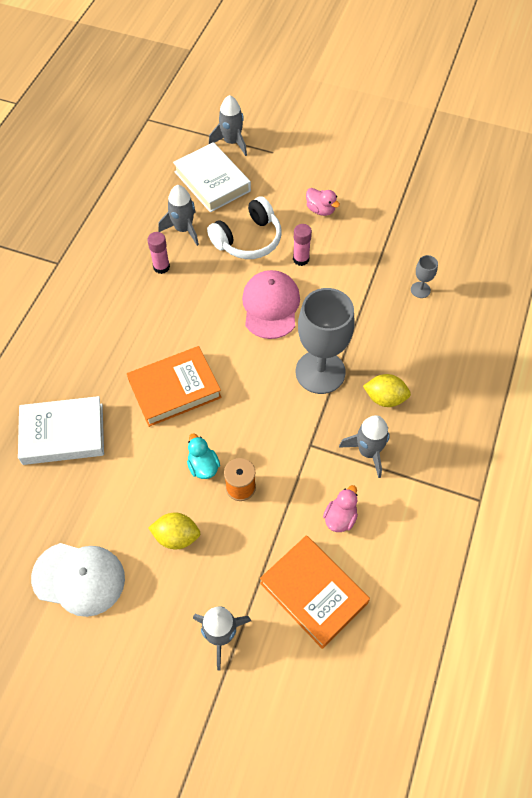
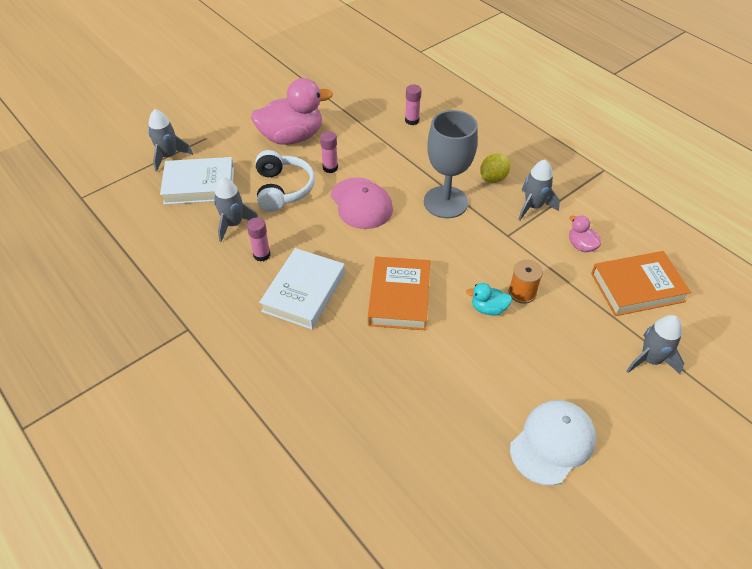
camera: 60 degrees left, 10 degrees down
white book [18,396,104,465] -> white book moved to [259,248,345,329]
yellow lemon [148,513,200,549] -> none
pink cap [242,270,300,339] -> pink cap turned 150 degrees counterclockwise [331,177,393,229]
pink duck [306,188,340,216] -> pink duck [251,78,333,145], size x2.22
grey goblet [411,255,438,298] -> pink glue stick [405,84,421,125]

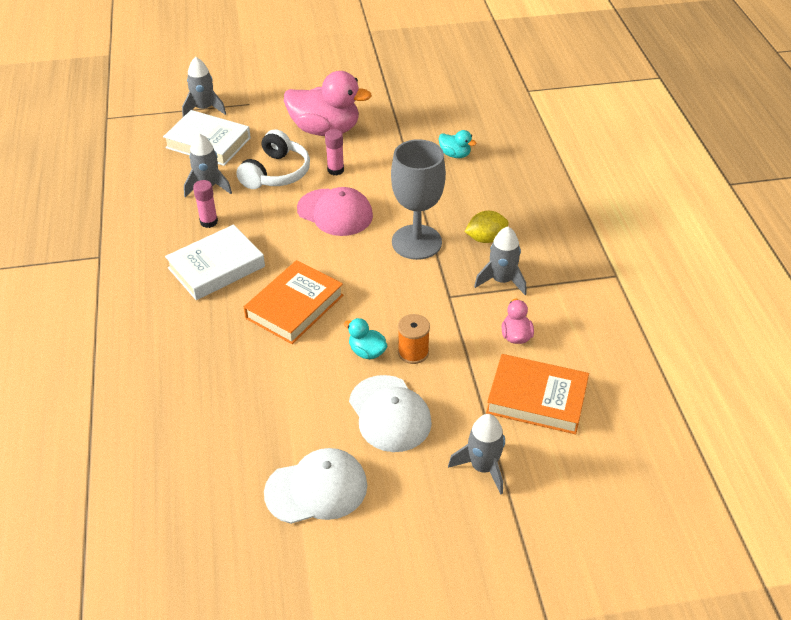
camera: 30 degrees right, 5 degrees down
pink cap [331,177,393,229] -> pink cap turned 60 degrees counterclockwise [297,187,373,236]
pink glue stick [405,84,421,125] -> turquoise duck [439,130,476,158]
none -> white cap [349,375,432,452]

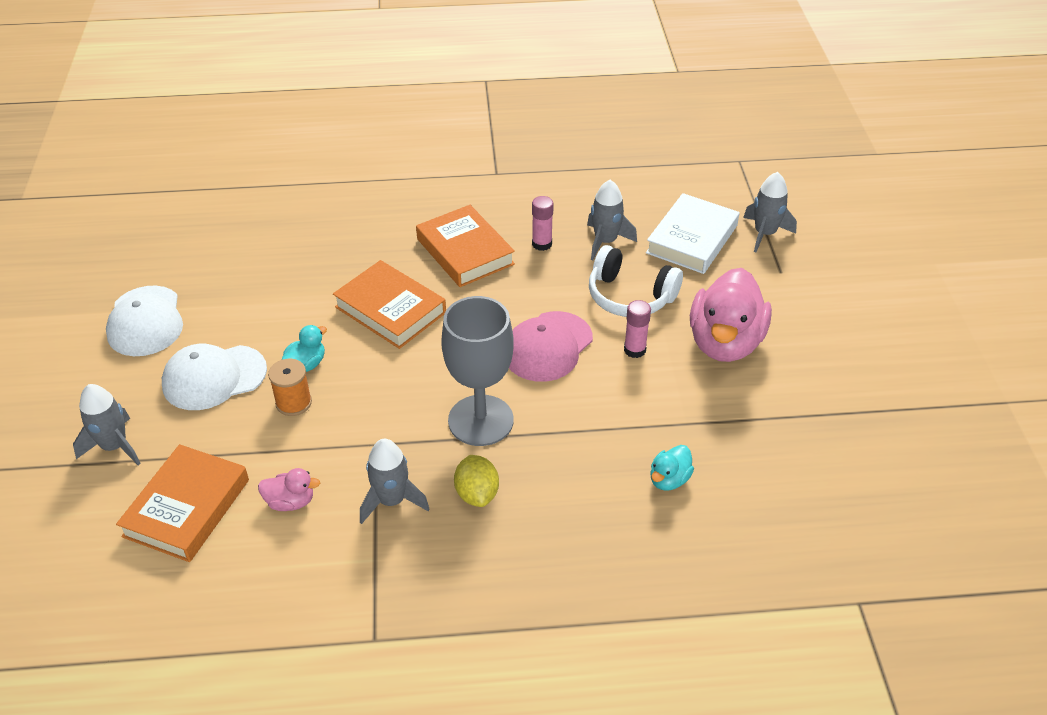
camera: 95 degrees right, 0 degrees up
white book [165,224,265,300] -> orange book [416,205,515,287]

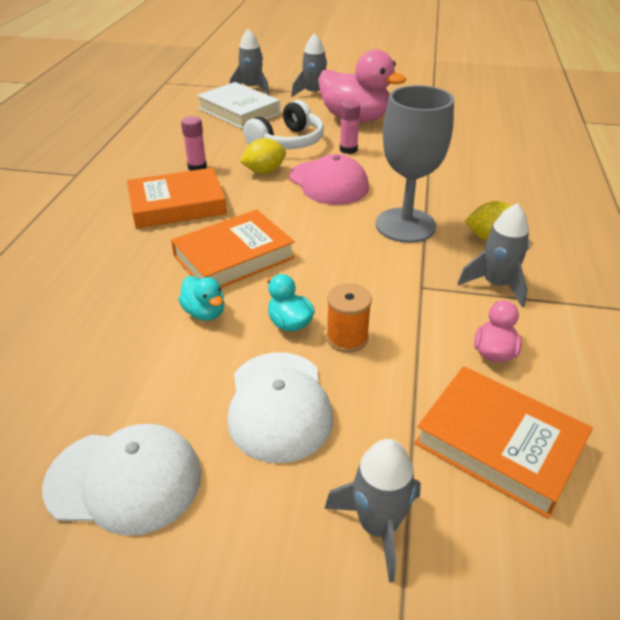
camera: 75 degrees left, 5 degrees down
grey rocket [587,180,637,260] -> grey rocket moved to [291,33,327,97]
turquoise duck [650,445,694,491] -> turquoise duck moved to [178,276,224,321]
none -> yellow lemon [240,138,286,174]

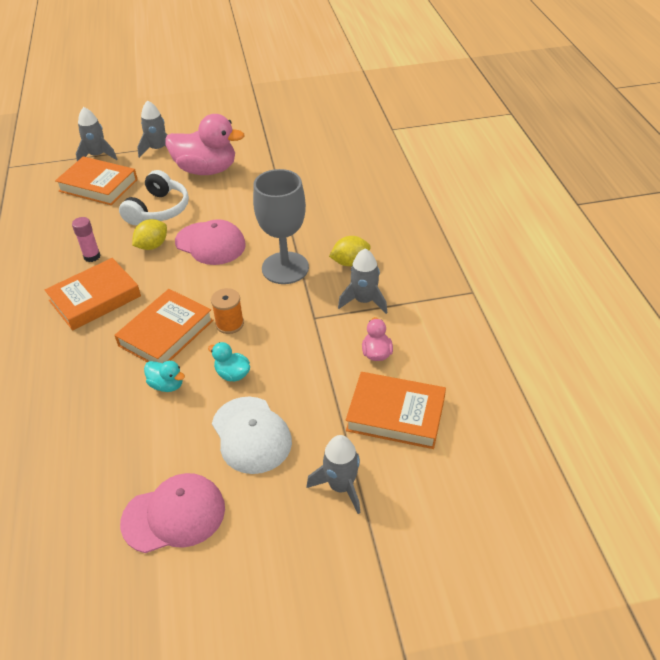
camera: 20 degrees left, 5 degrees up
white cap [42,424,201,536] -> pink cap [120,473,225,553]
white book [197,82,280,129] -> orange book [55,156,138,205]
orange spool [326,283,372,352] -> orange spool moved to [211,288,244,334]
pink glue stick [340,100,360,154] -> none

